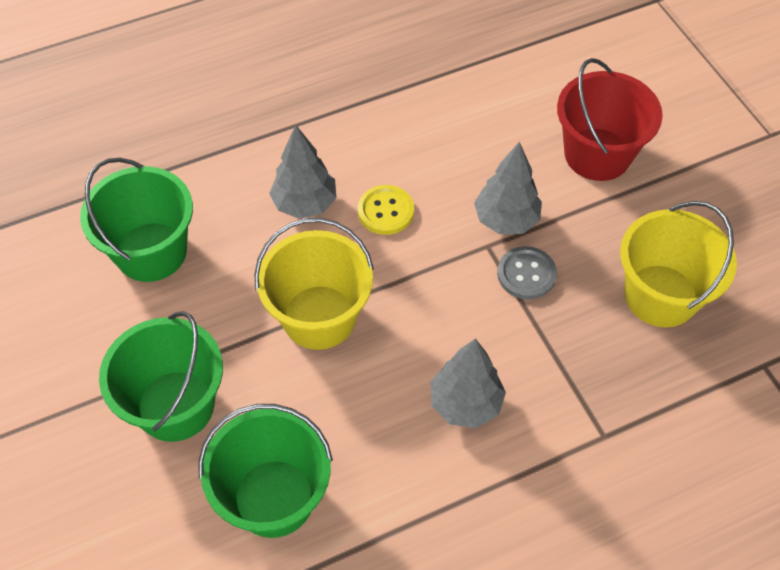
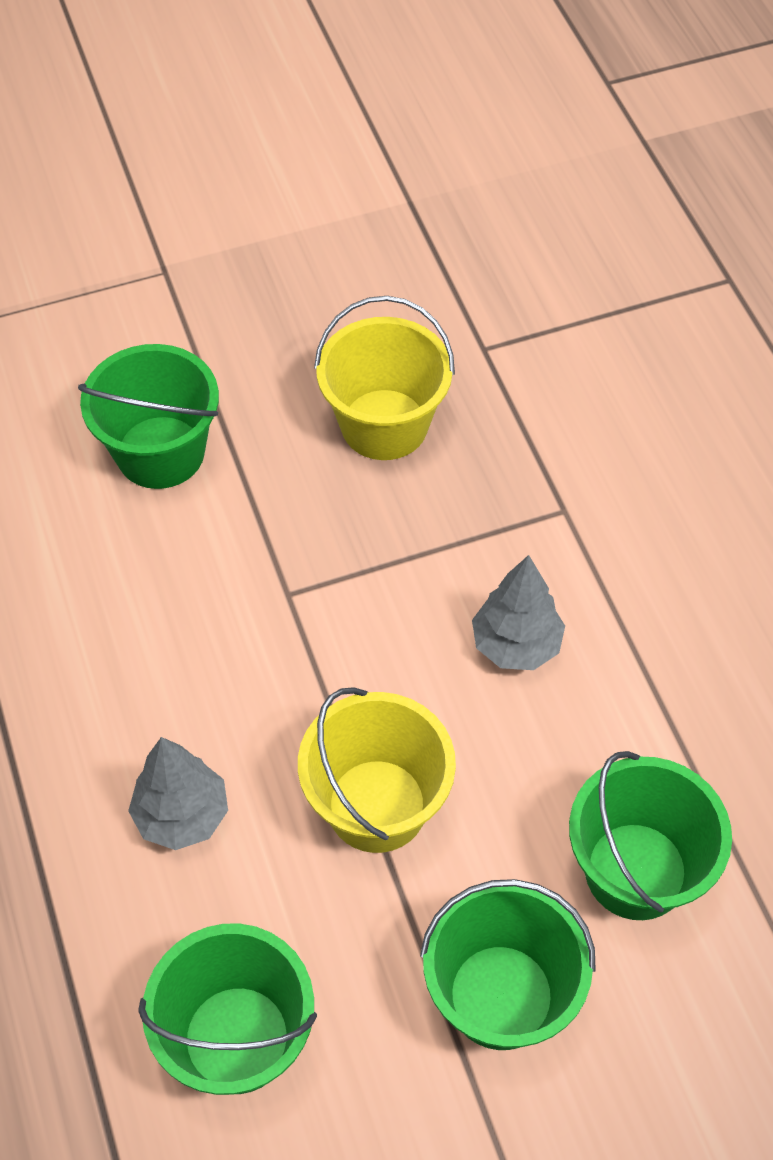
camera: 85 degrees left, 0 degrees up
yellow button [358,185,414,235] -> none
grey tree [474,142,542,234] -> none
grey button [497,246,557,300] -> none
red bucket [557,58,663,181] -> green bucket [78,344,219,489]

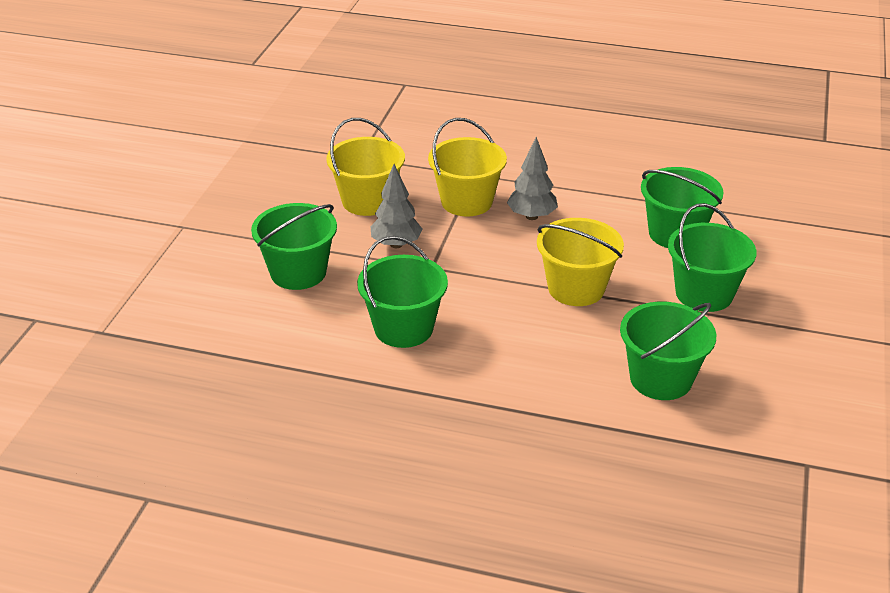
camera: 55 degrees left, 20 degrees down
grey tree [128,737,228,850] -> grey tree moved to [370,164,422,248]
none -> green bucket [357,236,448,348]
none -> yellow bucket [428,118,507,216]

